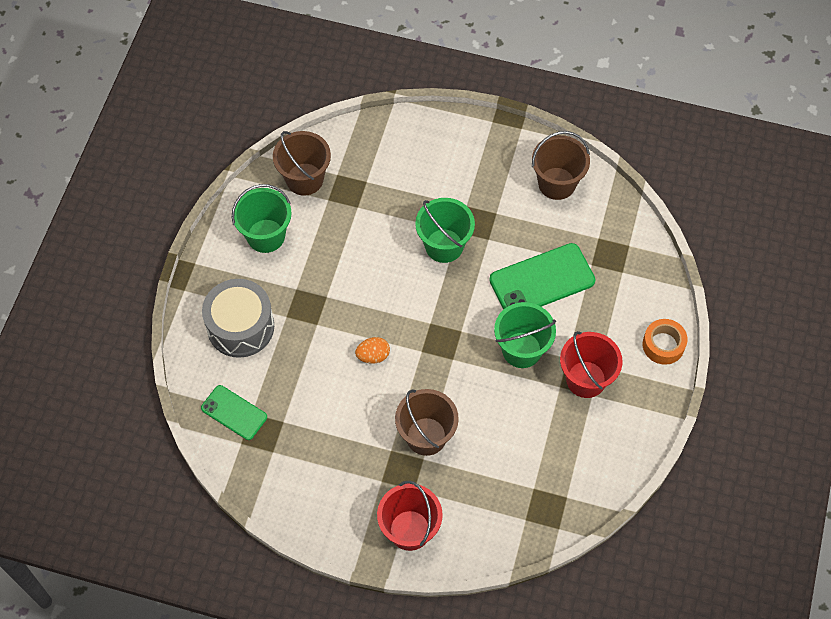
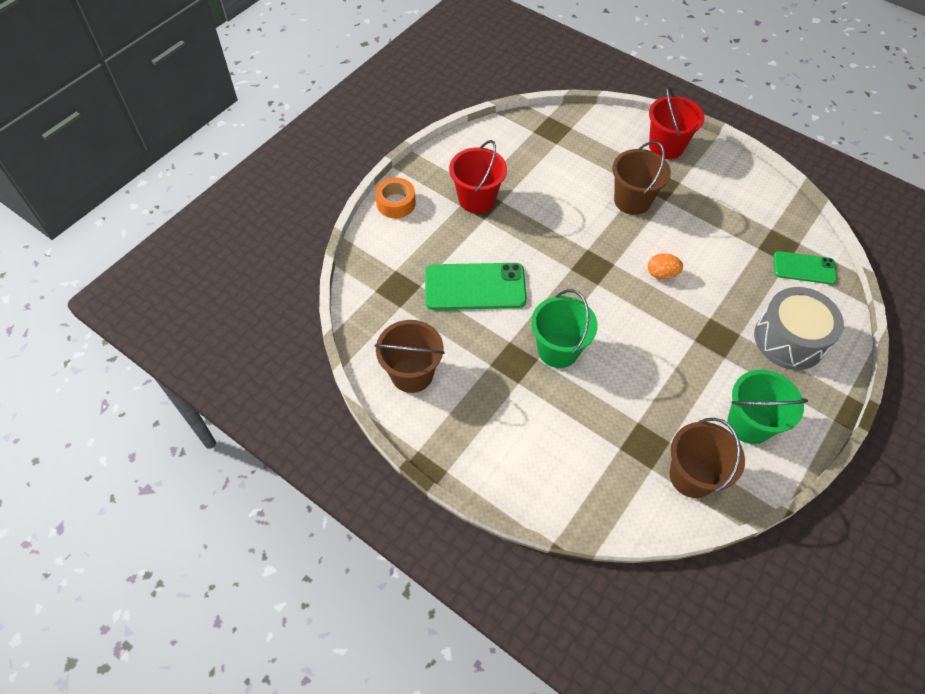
camera: 160 degrees left, 5 degrees down
green phone [201,385,267,440] -> green phone turned 45 degrees counterclockwise [774,251,837,285]
green bucket [494,302,556,368] -> none

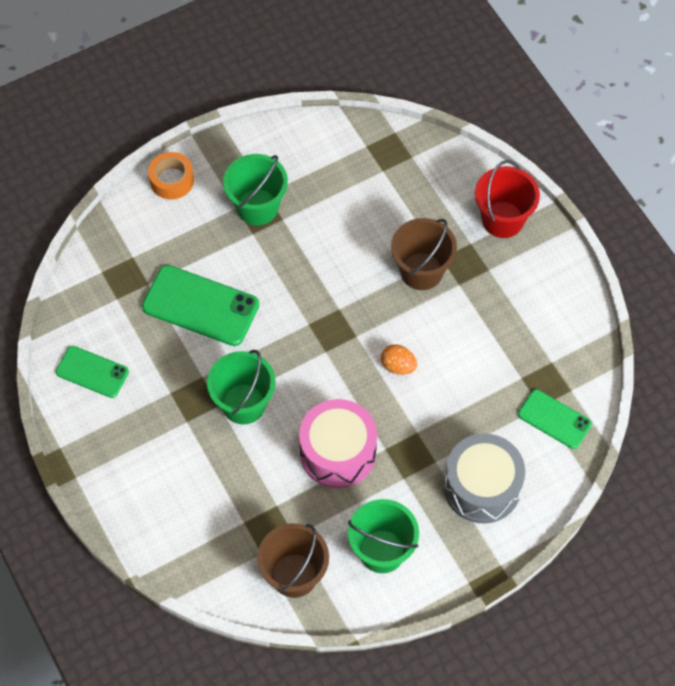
camera: 25 degrees right, 5 degrees up
brown bucket [375,320,445,393] -> green phone [56,346,129,398]
red bucket [449,140,507,213] -> green bucket [223,154,288,225]
none -> pink drum [299,399,377,488]

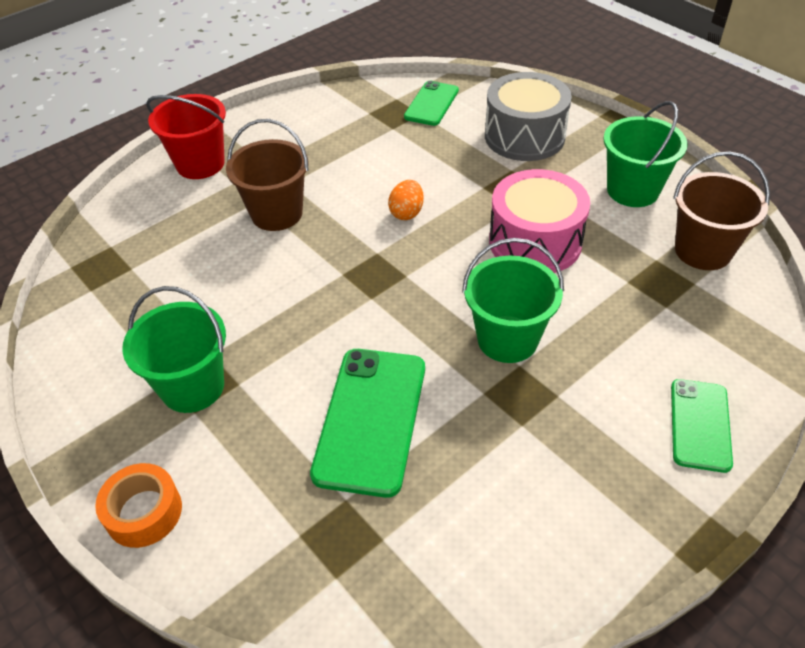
camera: 100 degrees left, 15 degrees down
green phone [56,346,129,398] -> green phone moved to [671,379,733,473]

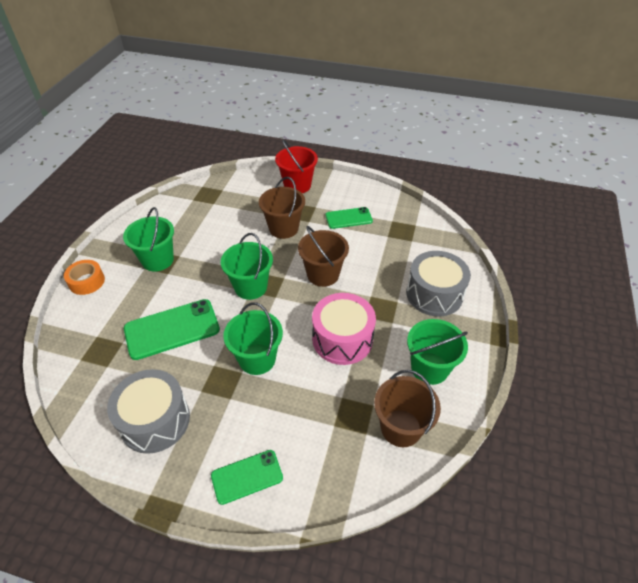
camera: 55 degrees right, 0 degrees up
orange egg [388,180,424,220] -> brown bucket [298,226,349,287]
green phone [404,81,459,126] -> green phone moved to [325,207,373,229]
none -> grey drum [107,369,190,454]
none -> green bucket [221,233,273,300]

